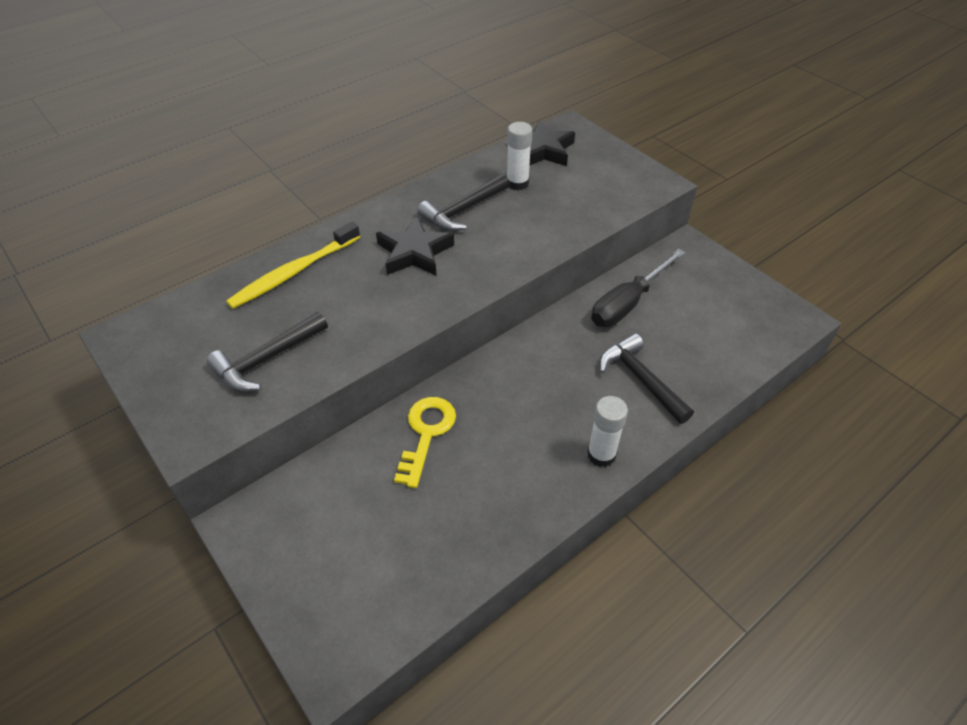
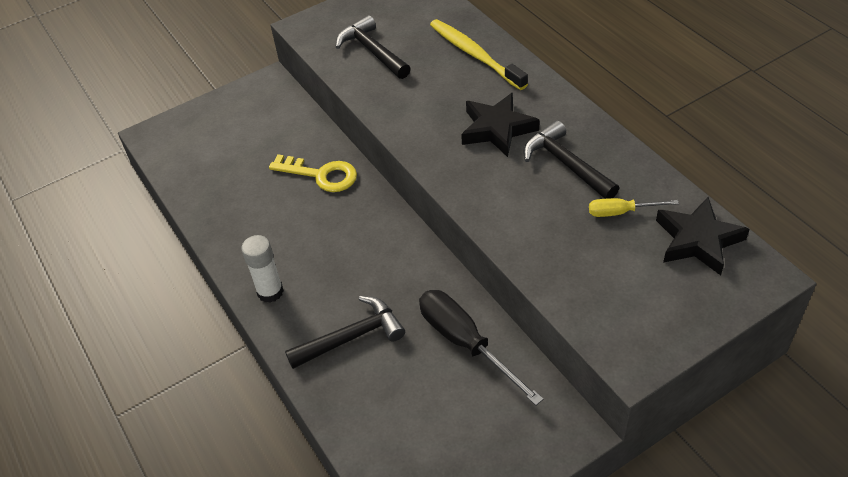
camera: 100 degrees right, 0 degrees up
white glue stick [507,122,532,190] -> yellow screwdriver [589,198,679,217]

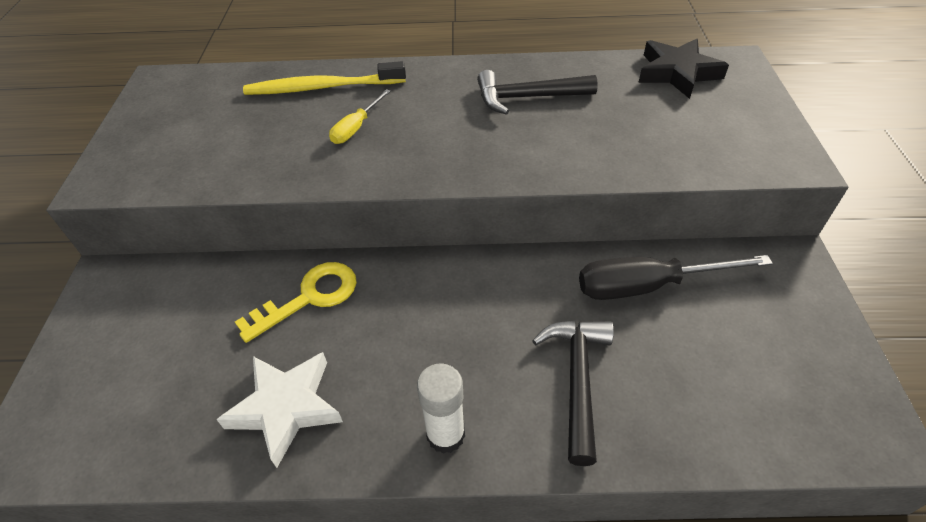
camera: 60 degrees left, 0 degrees up
black hammer [336,15,411,79] -> none
black star [461,93,540,157] -> none
yellow screwdriver [589,198,679,217] -> yellow screwdriver moved to [329,89,391,144]
none -> white star [216,352,343,468]

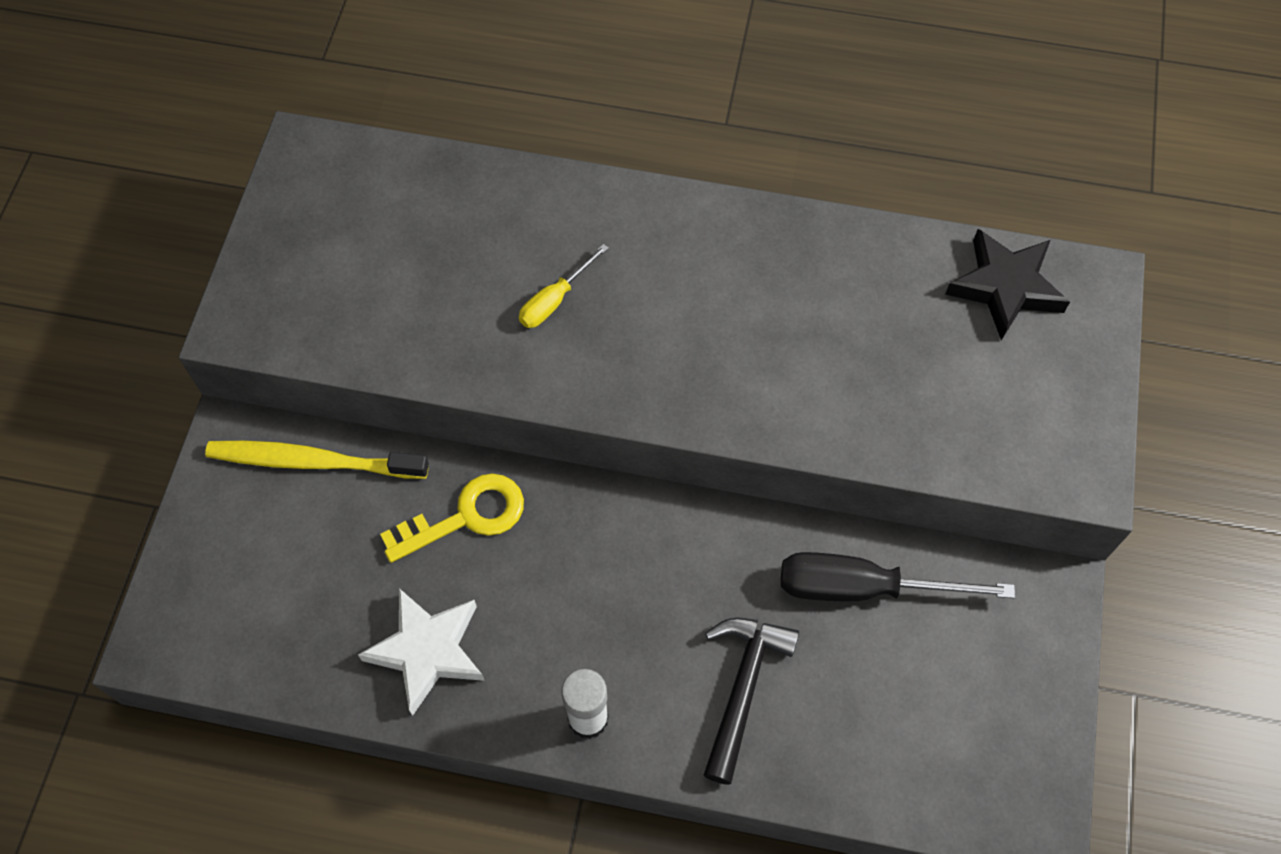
camera: 10 degrees right, 15 degrees up
yellow toothbrush [243,61,406,95] -> yellow toothbrush moved to [205,441,429,479]
black hammer [477,70,598,115] -> none

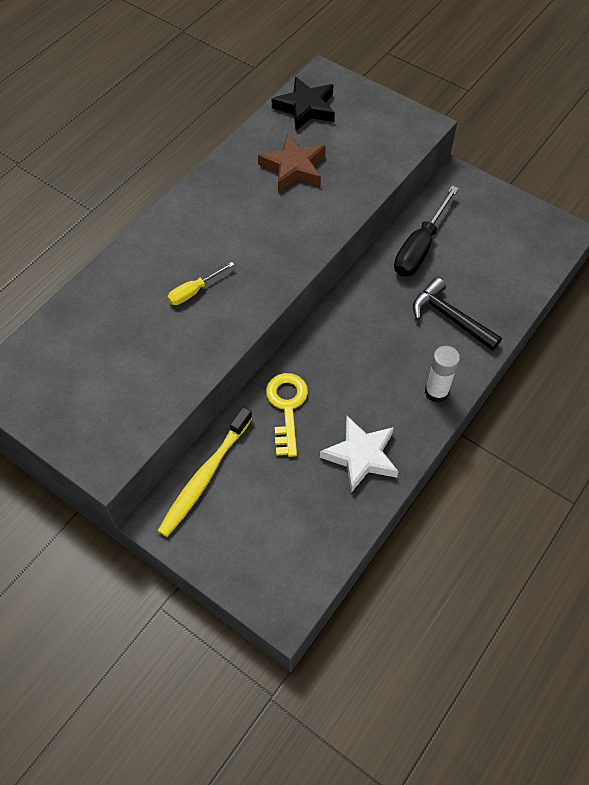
camera: 65 degrees left, 5 degrees down
yellow screwdriver [519,244,609,328] -> yellow screwdriver turned 75 degrees clockwise [168,262,235,305]
none -> brown star [258,133,326,192]

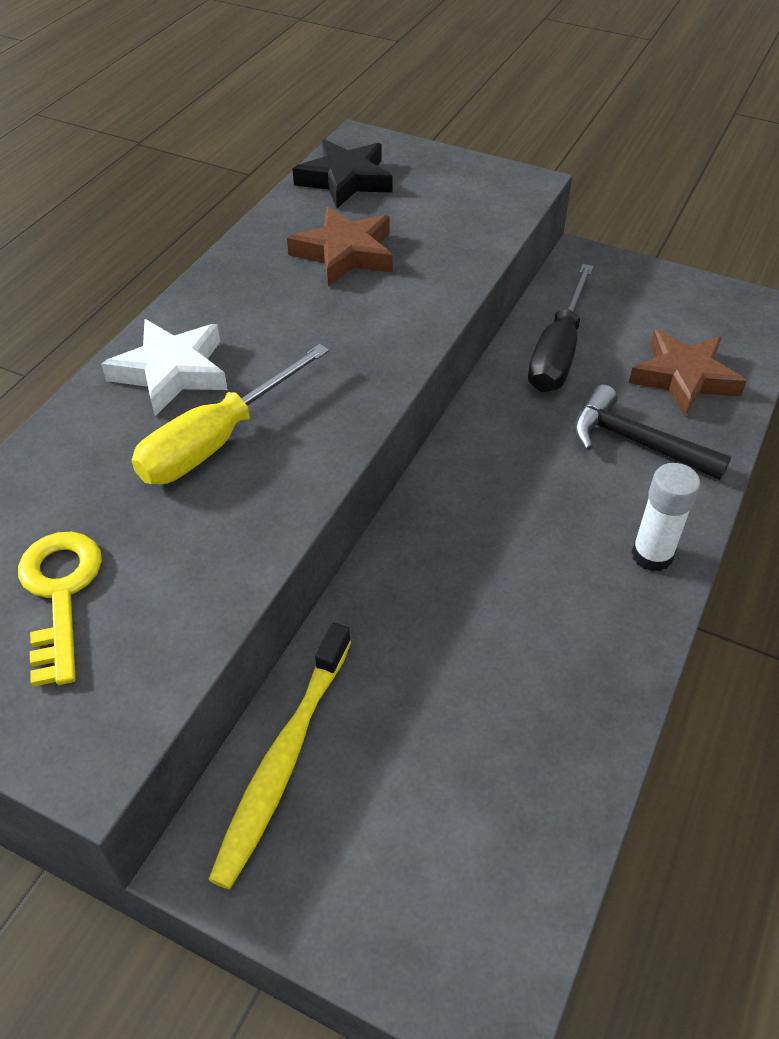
camera: 10 degrees left, 10 degrees down
yellow screwdriver [168,262,235,305] -> yellow screwdriver [132,344,329,484], size x1.84
yellow key [266,373,308,457] -> yellow key moved to [18,532,102,687]
white star [320,416,399,493] -> white star moved to [101,319,228,416]
none -> brown star [629,329,746,416]

